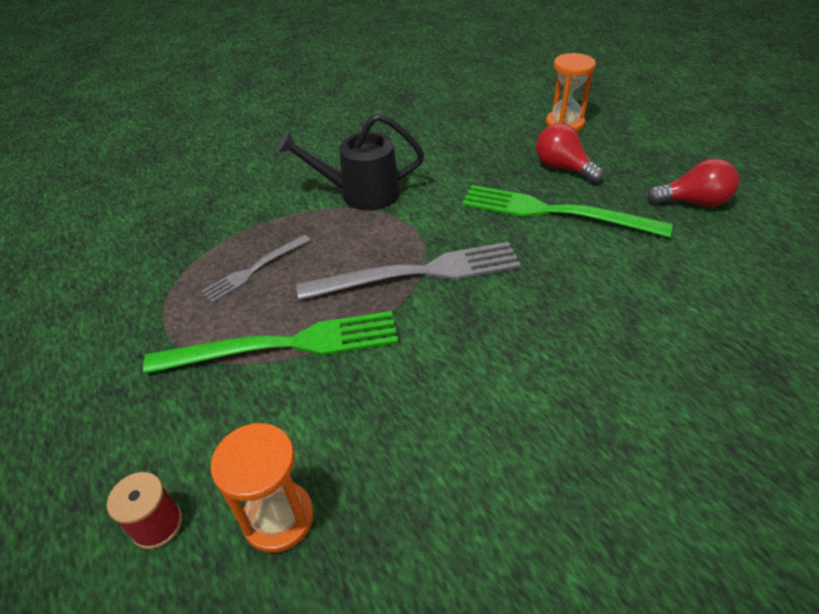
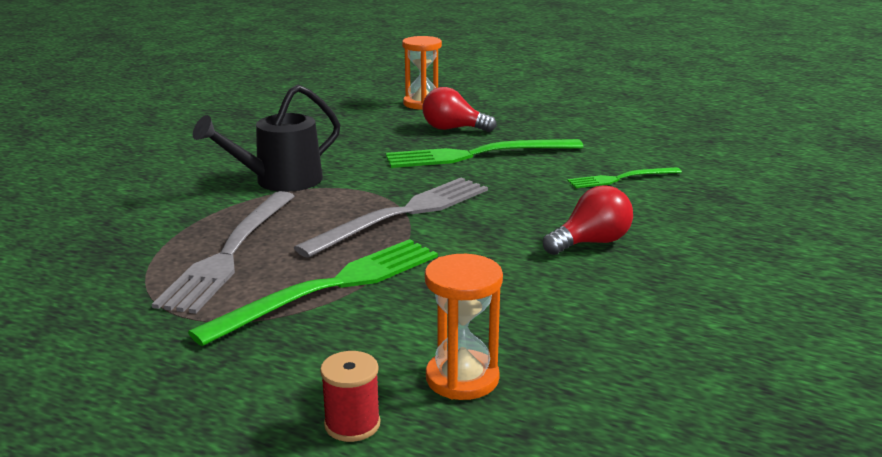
camera: 35 degrees left, 20 degrees down
grey fork [201,235,311,303] -> grey fork [152,191,295,314], size x1.79
red light bulb [647,158,739,207] -> red light bulb moved to [543,185,633,255]
none -> green fork [568,167,682,188]

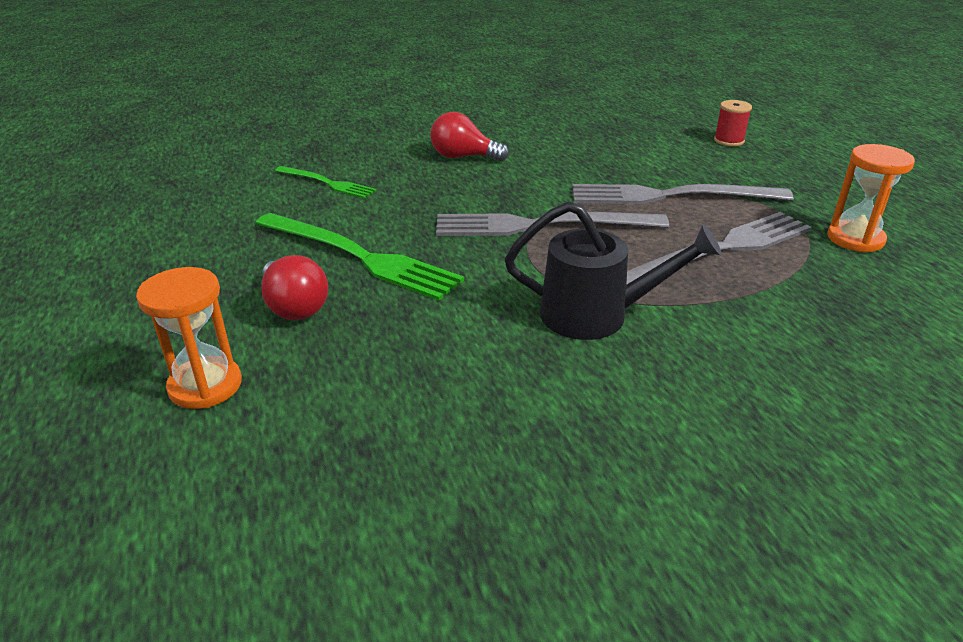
camera: 135 degrees left, 10 degrees up
green fork [188,239,438,346] -> grey fork [572,184,793,204]
orange hourglass [425,254,503,400] -> orange hourglass moved to [827,144,915,252]

